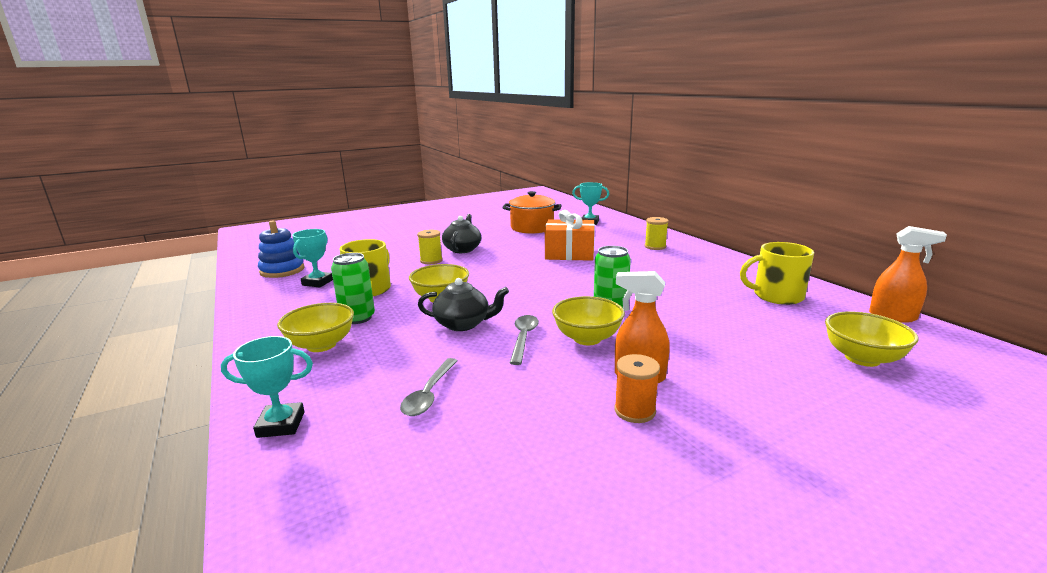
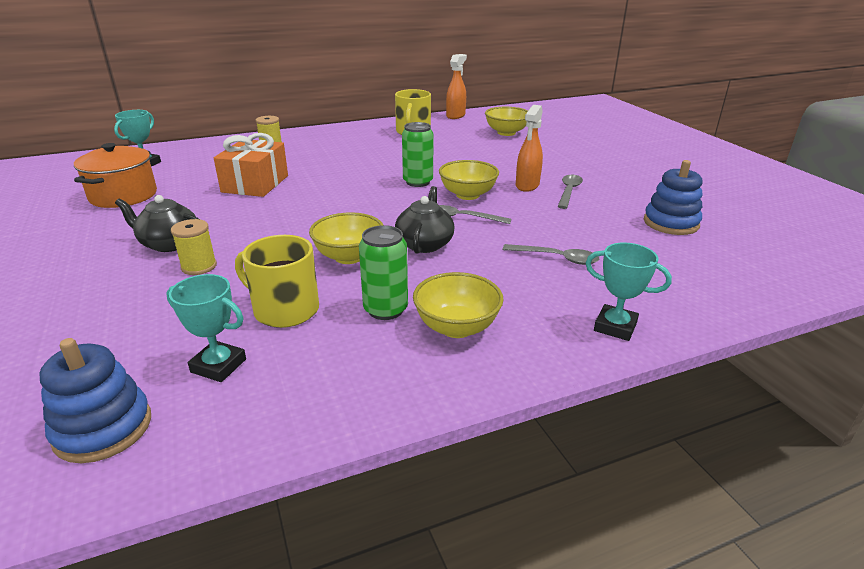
camera: 85 degrees left, 10 degrees up
turquoise trophy [221,336,313,438] -> turquoise trophy turned 60 degrees counterclockwise [586,243,672,341]
orange spool [614,354,660,423] -> grey spoon [557,175,583,209]
none -> blue stacking toy [644,160,702,235]

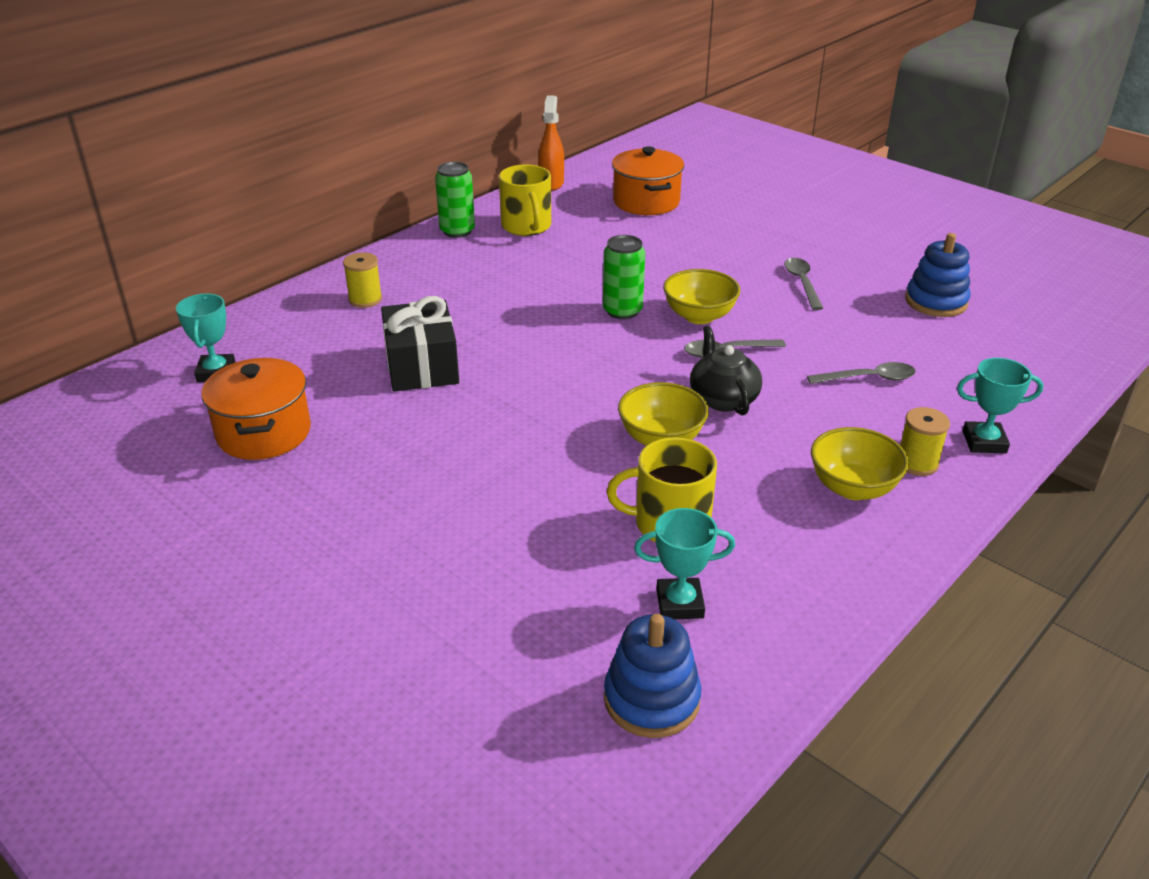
camera: 25 degrees left, 5 degrees up
black teapot [115,195,199,252] -> none
yellow spool [171,219,217,275] -> yellow spool moved to [900,407,950,476]
orange gift [214,133,288,197] -> black gift [381,296,459,392]
green can [359,225,408,320] -> green can moved to [435,162,475,238]
yellow bowl [485,107,528,136] -> orange pot [612,146,684,215]
orange spray bottle [516,105,543,192] -> none

